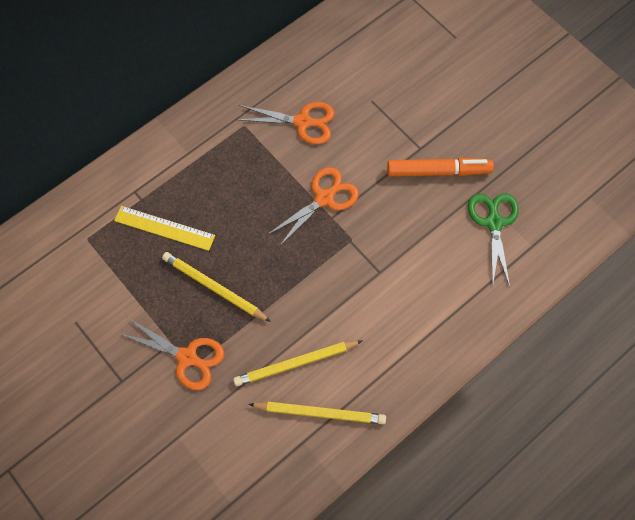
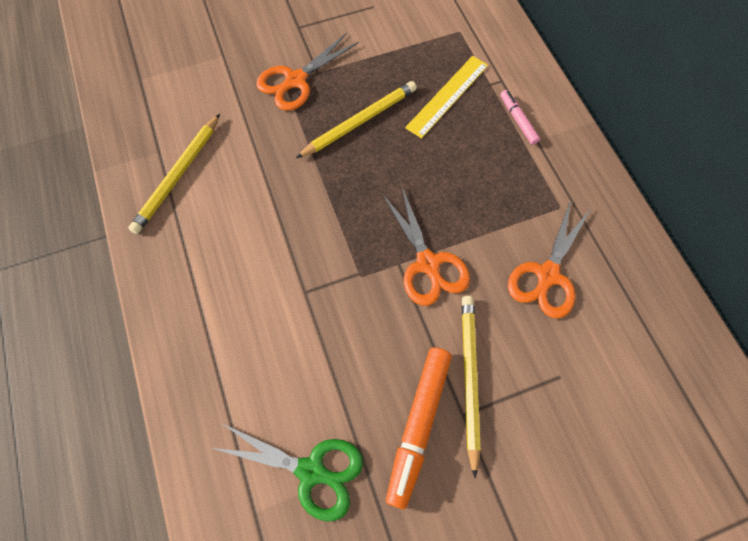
camera: 110 degrees right, 0 degrees up
yellow pencil [233,340,362,386] -> yellow pencil moved to [462,296,481,478]
none -> pink marker [500,90,540,145]

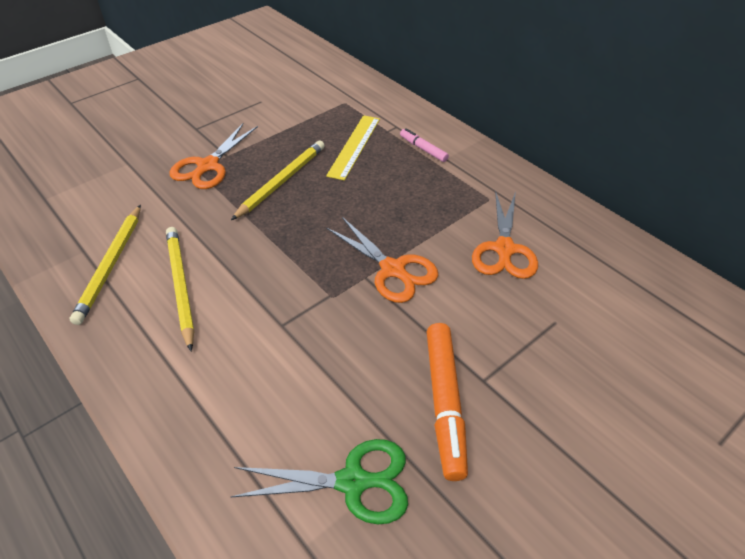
camera: 20 degrees left, 20 degrees down
yellow pencil [462,296,481,478] -> yellow pencil moved to [166,227,194,351]

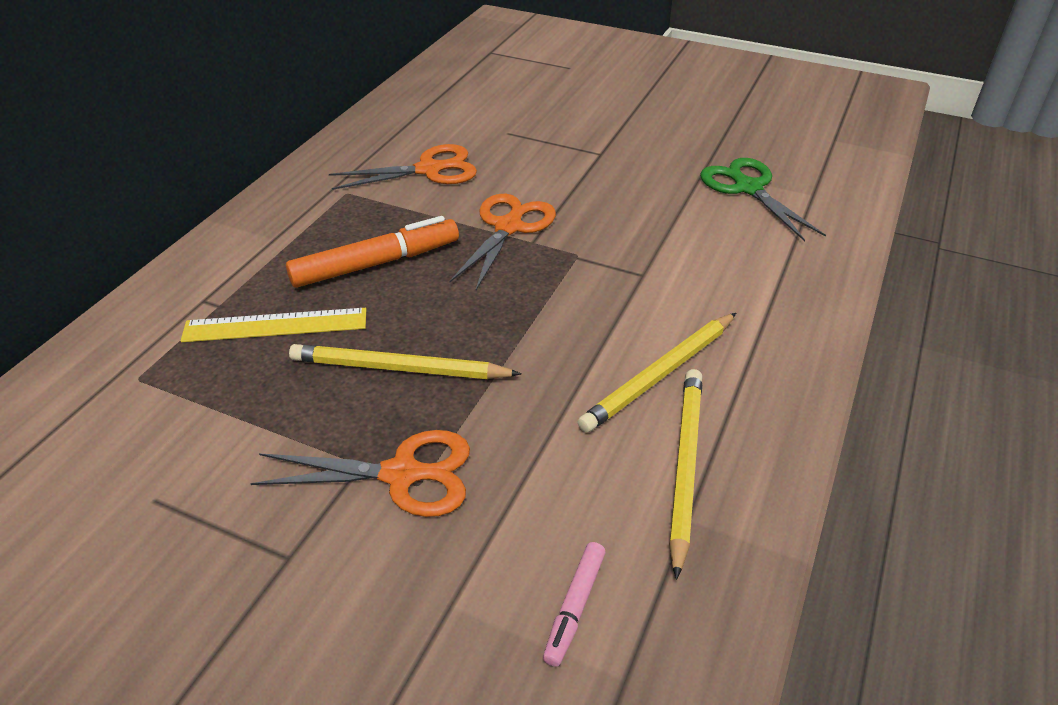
camera: 115 degrees left, 5 degrees down
yellow pencil [70,205,141,325] -> yellow pencil turned 60 degrees counterclockwise [669,369,702,580]
pink marker [400,128,449,162] -> pink marker moved to [543,542,606,667]
orange marker [427,323,468,481] -> orange marker moved to [286,216,459,288]

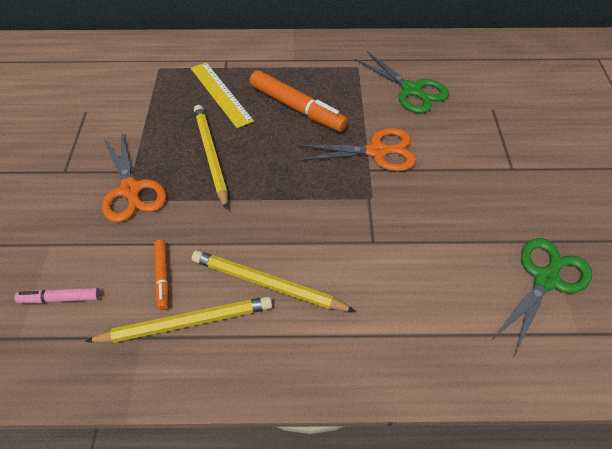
camera: 65 degrees right, 10 degrees up
orange scissors [329,144,477,190] -> green scissors [355,51,449,113]
none -> orange marker [154,240,169,310]

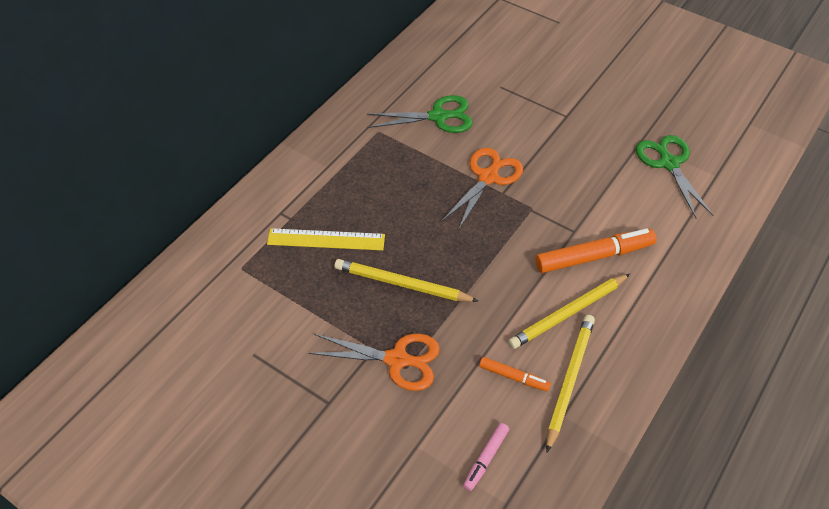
camera: 55 degrees left, 0 degrees up
orange marker [250,70,348,132] -> orange marker moved to [535,229,657,273]

